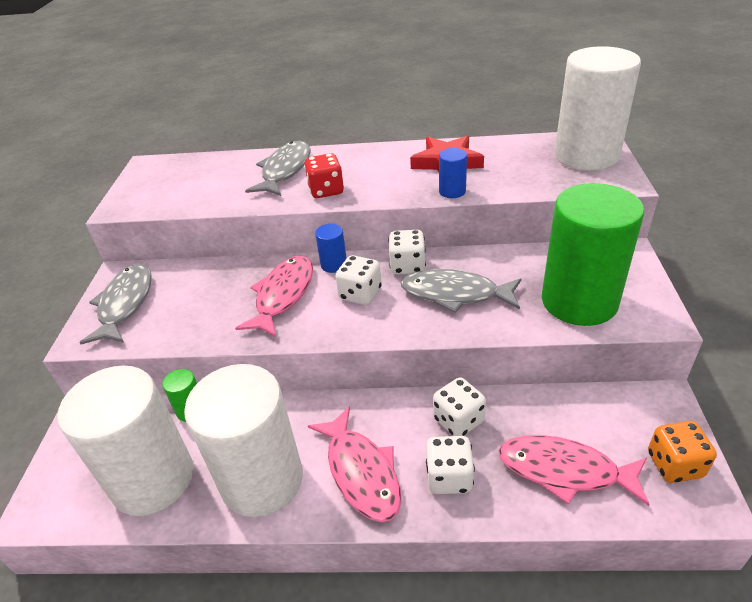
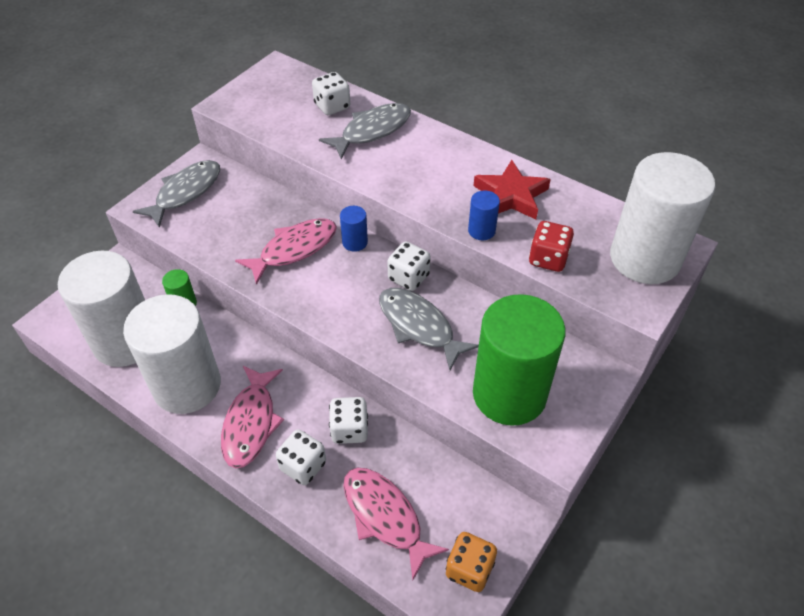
camera: 30 degrees right, 10 degrees up
red dice [304,153,344,198] -> red dice moved to [529,221,574,272]
white dice [335,255,382,305] -> white dice moved to [312,72,350,115]

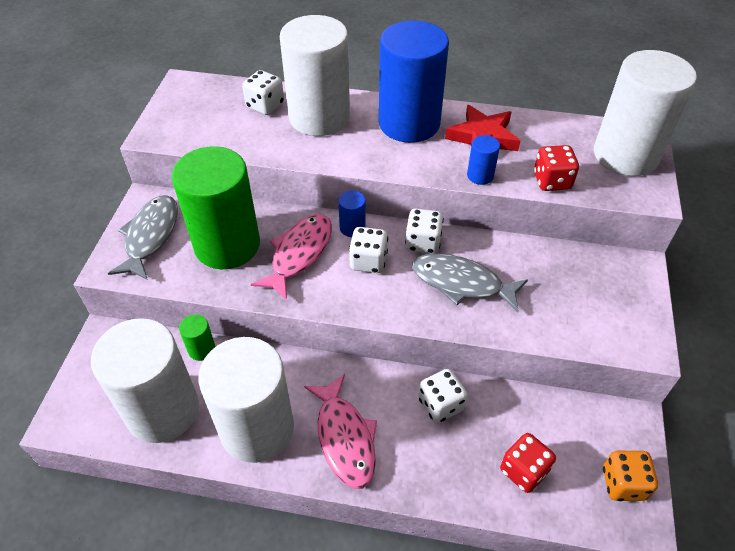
camera: 25 degrees left, 0 degrees up
white dice [276,429,326,485] -> white dice moved to [349,227,388,273]
grey fish [319,103,411,160] -> white cylinder [280,15,350,136]
pink fish [343,468,449,580] -> red dice [500,433,556,493]
green cylinder [473,294,566,426] -> green cylinder moved to [172,146,260,269]
none -> blue cylinder [379,21,449,143]

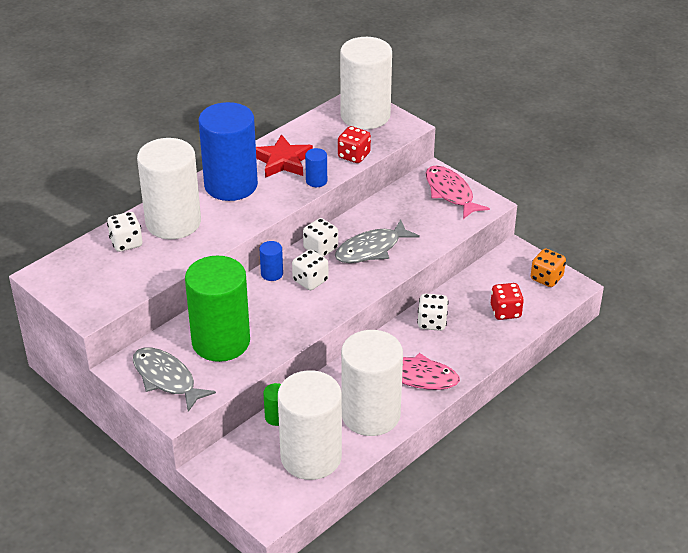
camera: 55 degrees left, 10 degrees down
pink fish [251,214,332,300] -> pink fish moved to [426,165,490,219]

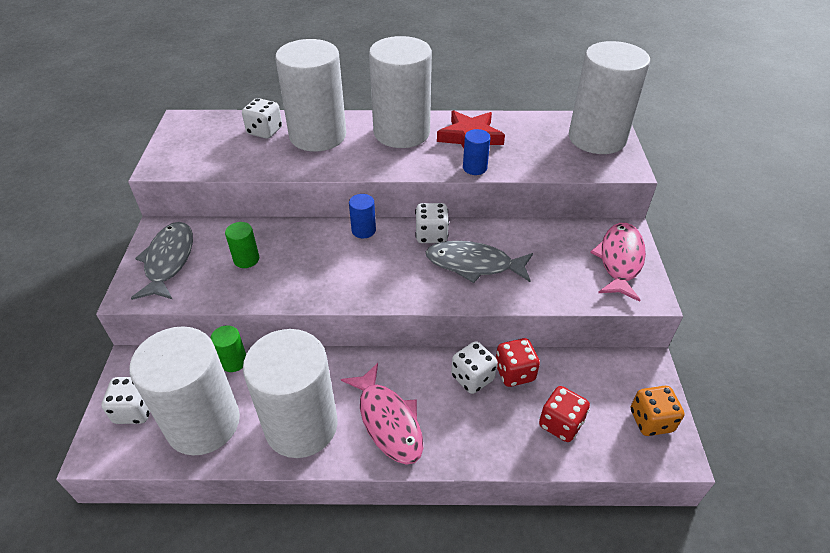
camera: 45 degrees right, 5 degrees up
green cylinder [185,256,250,362] -> green cylinder [225,222,259,268], size x0.40
blue cylinder [199,102,258,201] -> white cylinder [369,36,432,148]
white dice [292,249,328,290] -> white dice moved to [101,377,150,424]
red dice [338,126,371,163] -> red dice moved to [496,338,540,387]

